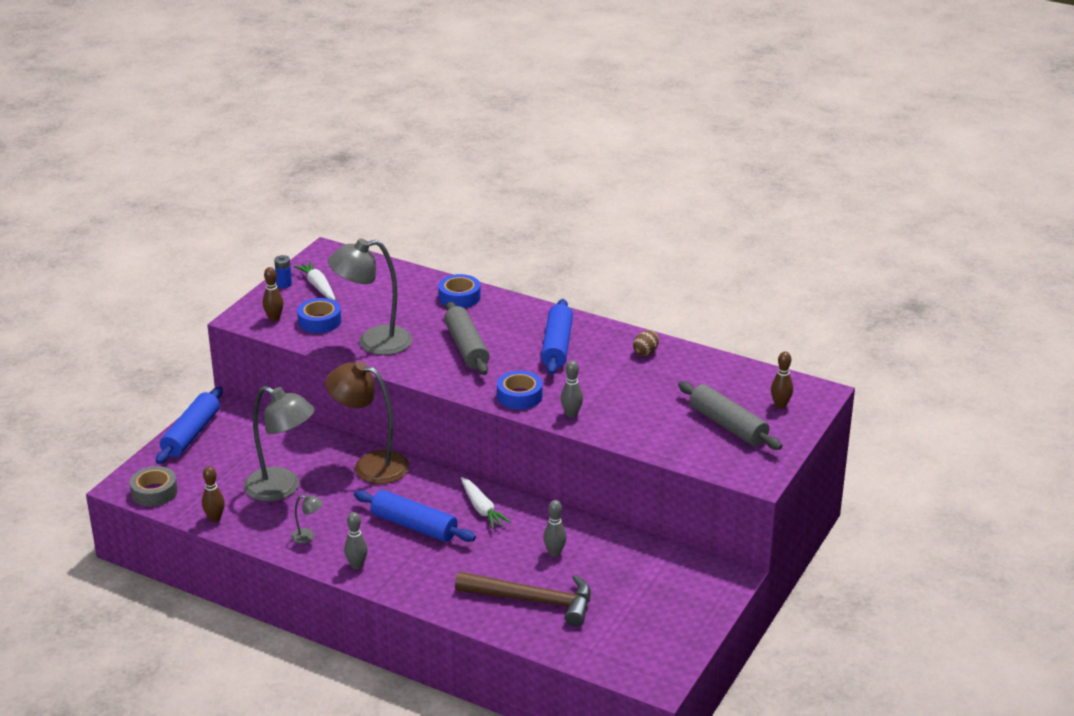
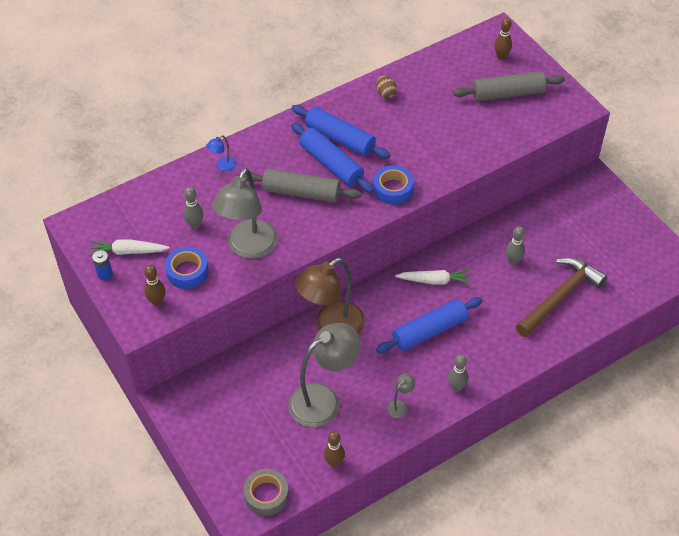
camera: 60 degrees left, 20 degrees up
blue rolling pin [156,387,223,464] -> blue rolling pin moved to [291,123,374,193]
blue tape [438,274,481,308] -> blue lamp [206,135,236,171]
grey bowling pin [561,360,583,418] -> grey bowling pin moved to [183,187,203,229]

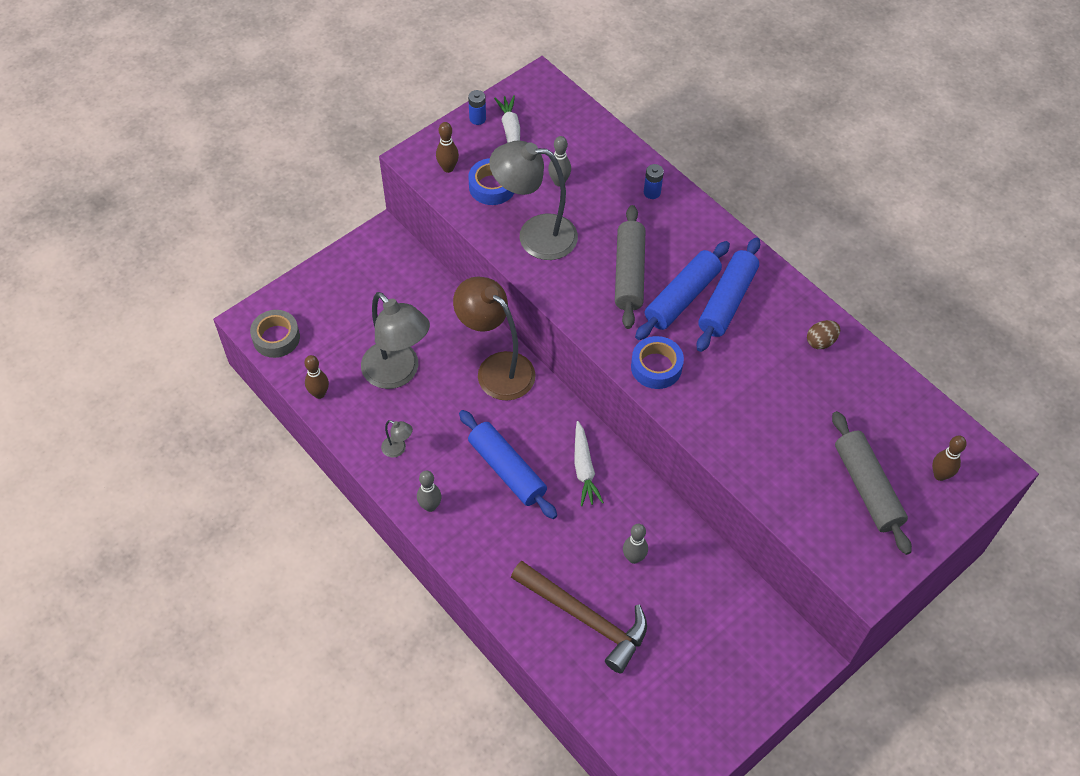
camera: 80 degrees right, 5 degrees up
blue lamp [206,135,236,171] -> blue battery [644,164,664,199]

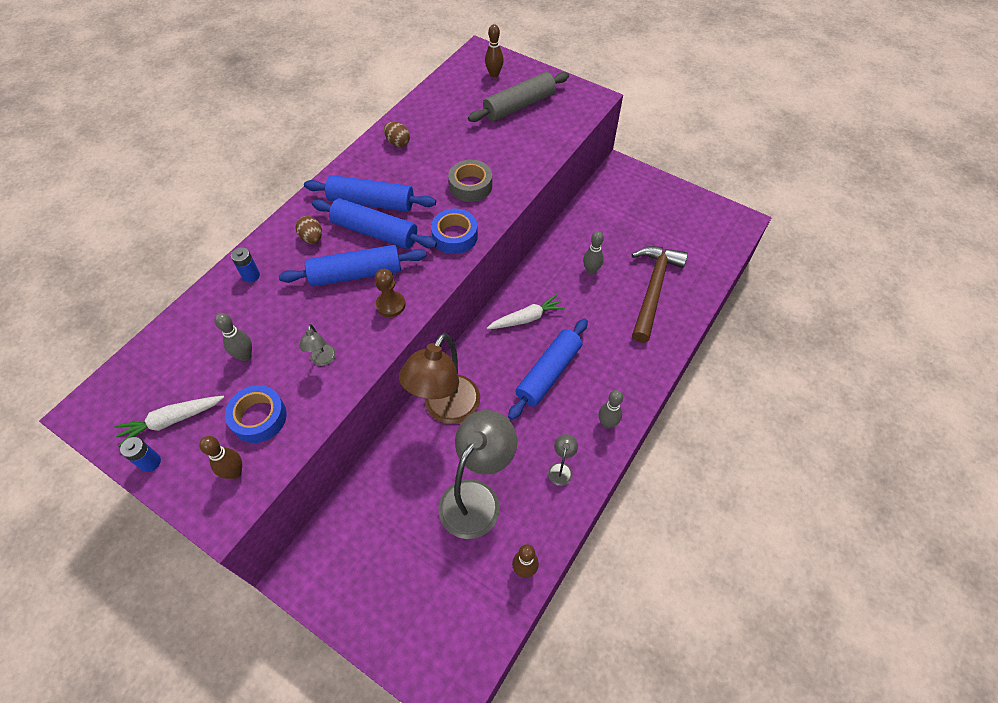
camera: 105 degrees left, 0 degrees up
grey tape [250,310,300,358] -> grey tape moved to [448,160,492,202]
grey lamp [489,140,578,260] -> grey lamp [300,324,336,366], size x0.41
grey rolling pin [615,205,645,329] -> blue rolling pin [279,245,427,287]
none -> brown egg [296,216,322,244]
none -> brown pawn [375,269,405,317]

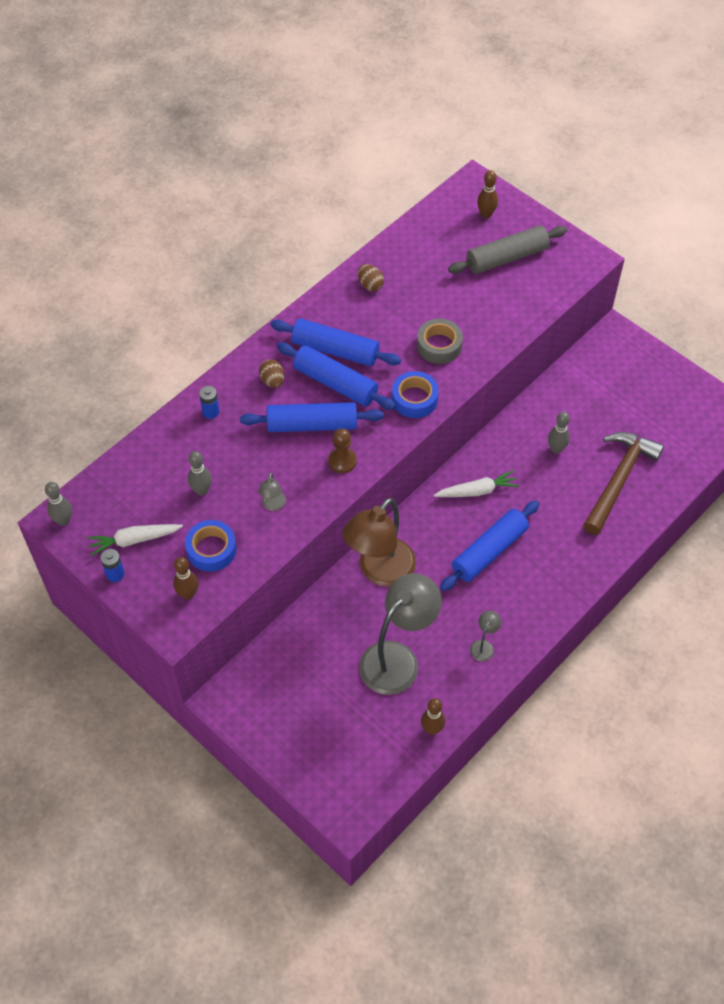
camera: 10 degrees right, 0 degrees up
grey bowling pin [599,390,623,428] -> grey bowling pin moved to [45,482,72,526]

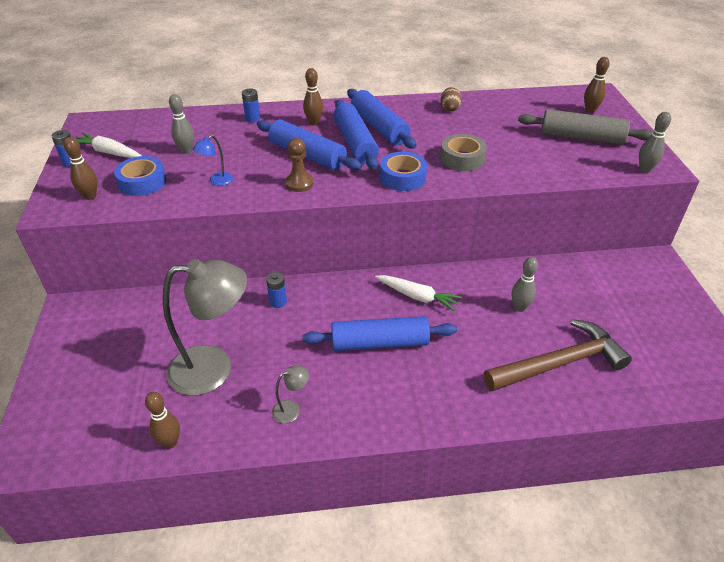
camera: 40 degrees right, 15 degrees down
grey bowling pin [45,482,72,526] -> grey bowling pin moved to [639,112,671,173]
brown egg [259,359,284,388] -> brown bowling pin [303,68,323,125]
grey lamp [259,472,286,511] -> blue lamp [193,135,233,186]
brown lamp [343,498,416,587] -> blue battery [266,272,287,308]

